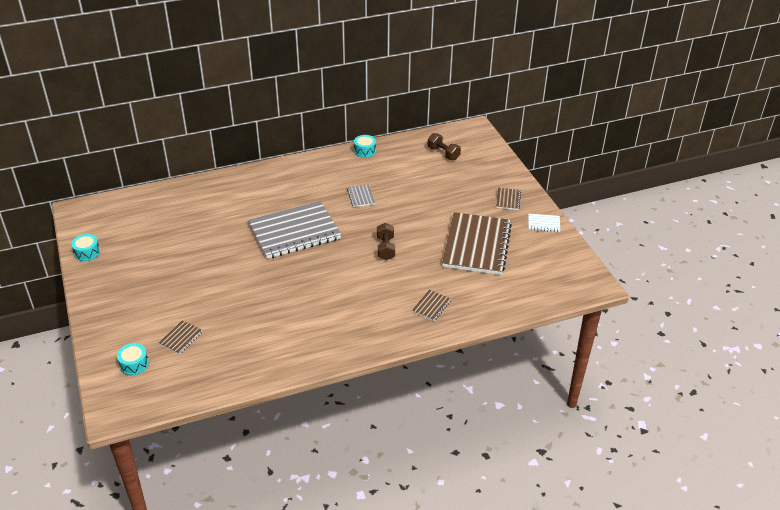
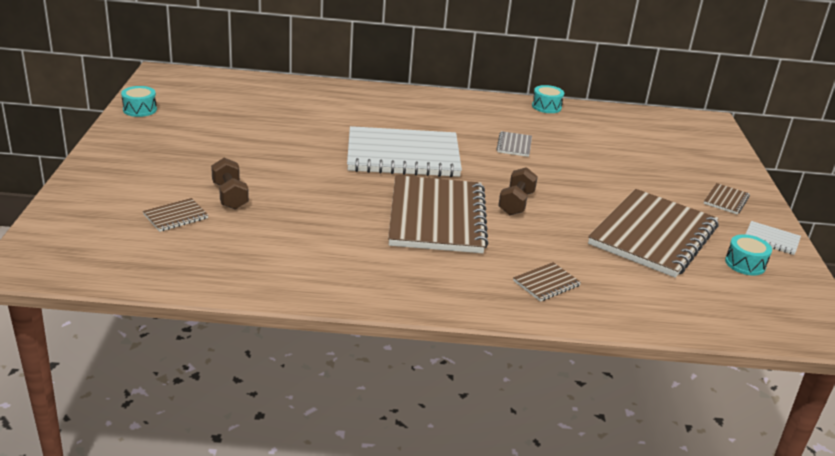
camera: 20 degrees right, 10 degrees down
turquoise drum [117,343,149,375] -> turquoise drum moved to [725,234,772,275]
grey notebook [248,201,341,259] -> white notebook [347,126,462,177]
brown dumbbell [428,133,461,160] -> brown dumbbell moved to [211,158,249,210]
none -> brown notebook [388,175,489,253]

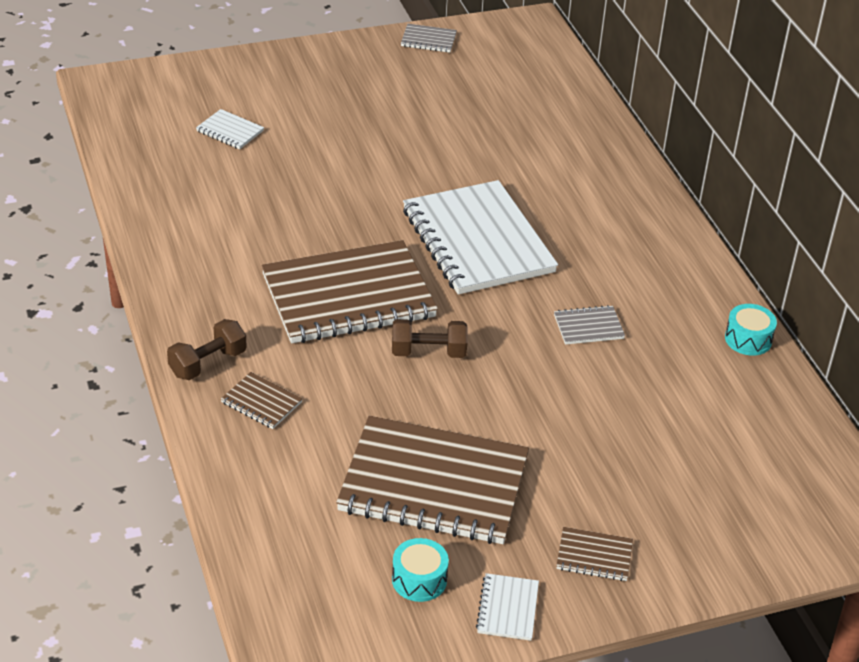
camera: 70 degrees right, 10 degrees up
turquoise drum [121,86,157,117] -> grey notebook [401,24,457,53]
brown notebook [143,198,208,232] -> white notebook [196,109,264,149]
brown dumbbell [211,158,249,210] -> brown dumbbell moved to [167,319,247,380]

